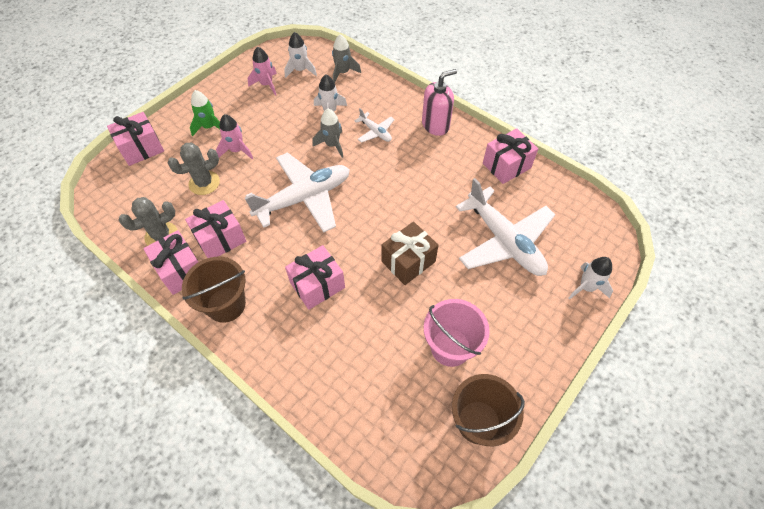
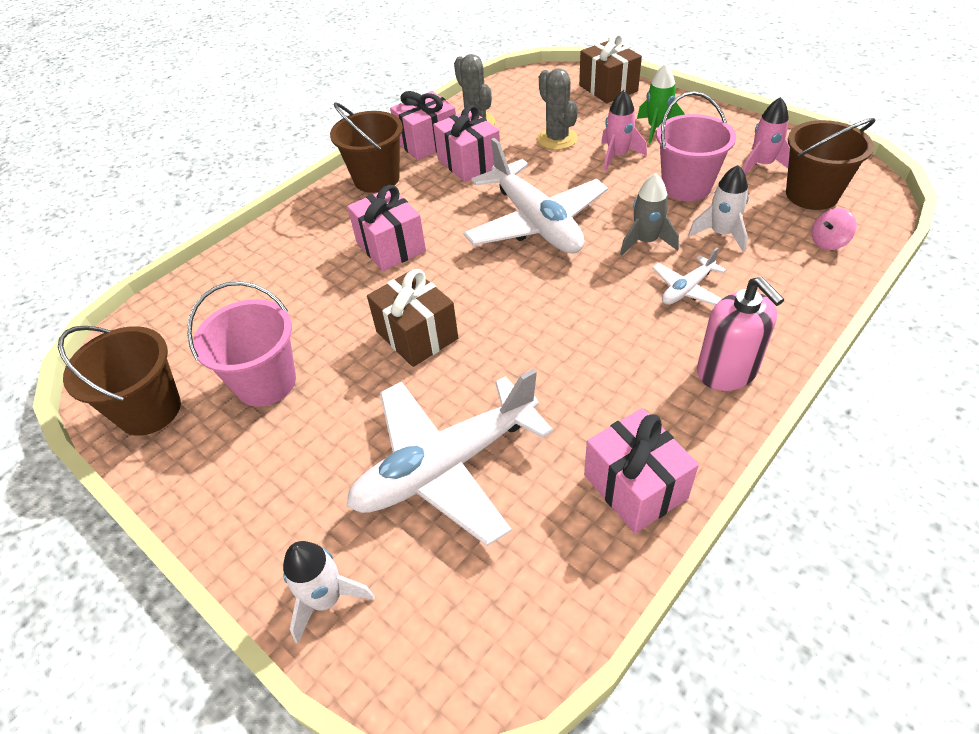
camera: 95 degrees right, 10 degrees down
pink gift [107,112,164,166] -> brown gift [579,34,642,103]
white rocket [284,32,317,78] -> brown bucket [786,118,876,210]
grey rocket [332,34,361,83] -> pink spinning top [812,208,857,250]
none -> pink bucket [656,91,736,201]

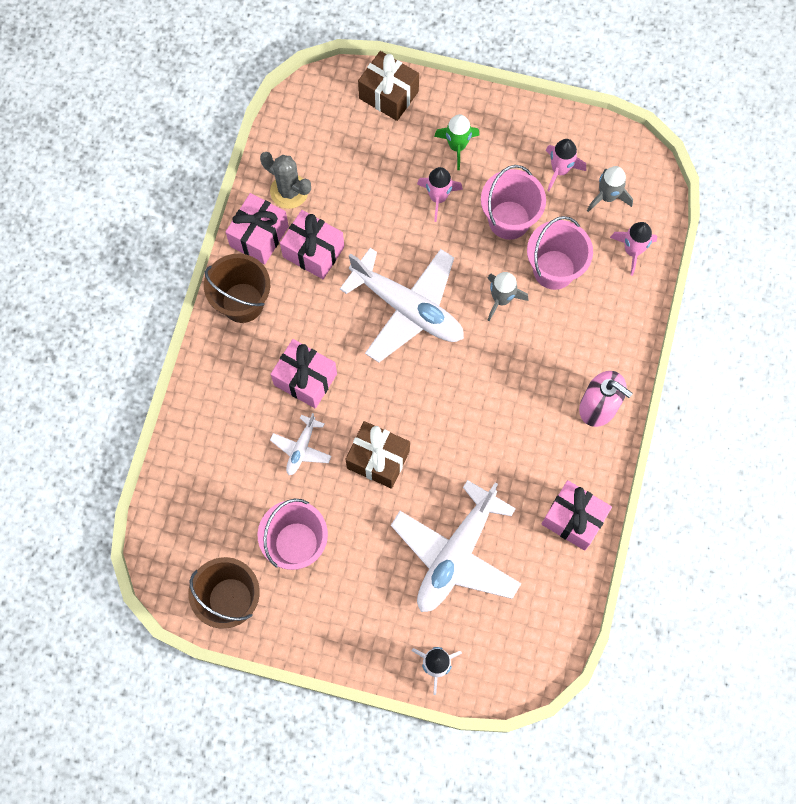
camera: 30 degrees left, 25 degrees up
grey cactus [537,68,578,150] -> none
white plane [652,248,726,305] -> white plane moved to [270,413,332,475]
white rocket [688,165,749,252] -> pink bucket [527,216,593,290]
brown bucket [786,118,876,210] -> grey rocket [587,166,633,212]
pink spinning top [812,208,857,250] -> pink rocket [610,222,657,276]

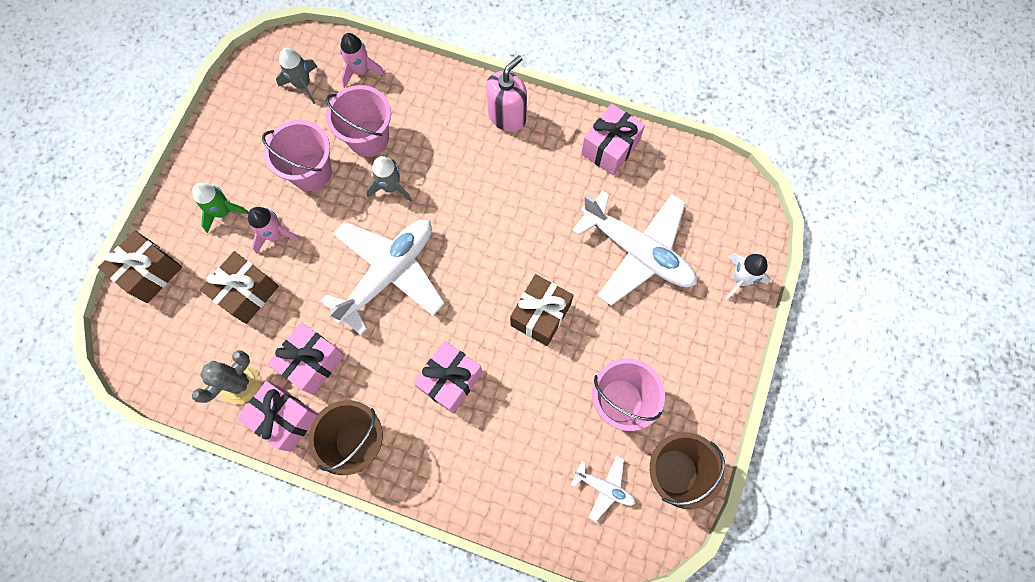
camera: 85 degrees left, 0 degrees up
white plane [270,413,332,475] -> white plane moved to [571,456,636,522]
pink rocket [546,139,586,191] -> none
none -> brown gift [200,251,279,324]

